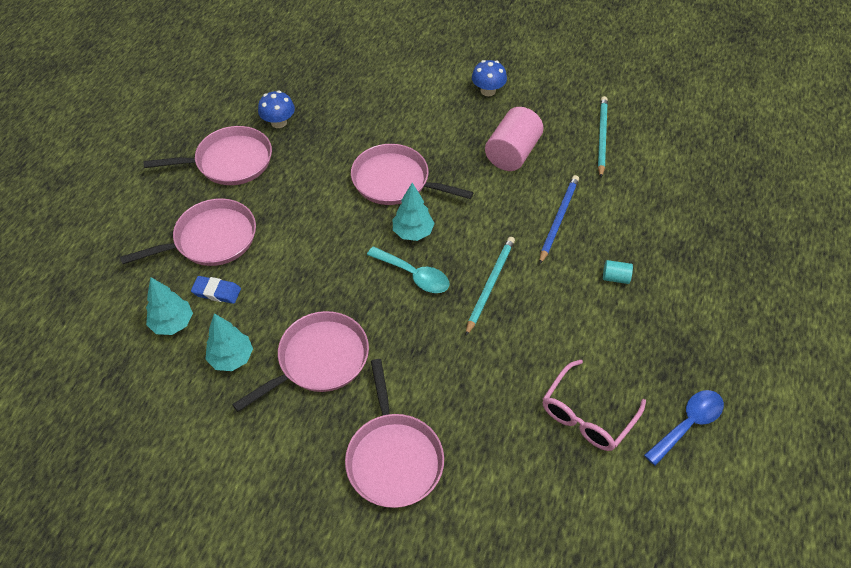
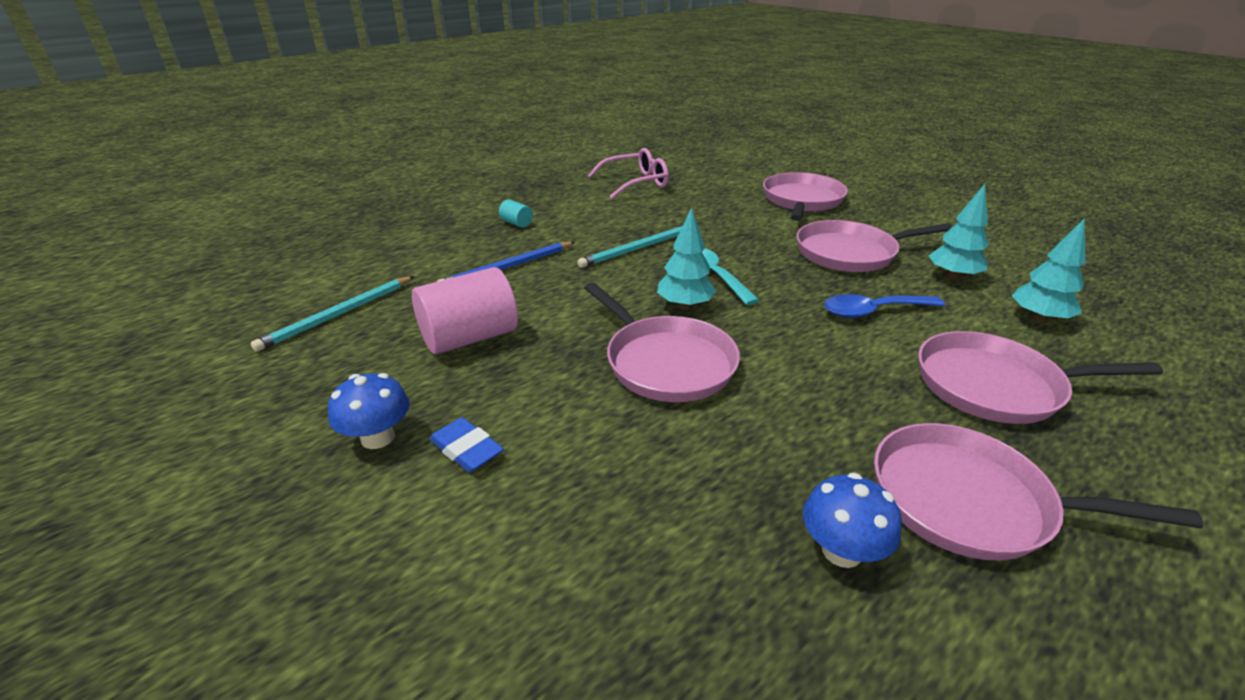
camera: 150 degrees left, 20 degrees down
blue eraser [191,276,241,304] -> blue eraser moved to [429,417,504,472]
blue spoon [644,390,724,466] -> blue spoon moved to [824,294,945,318]

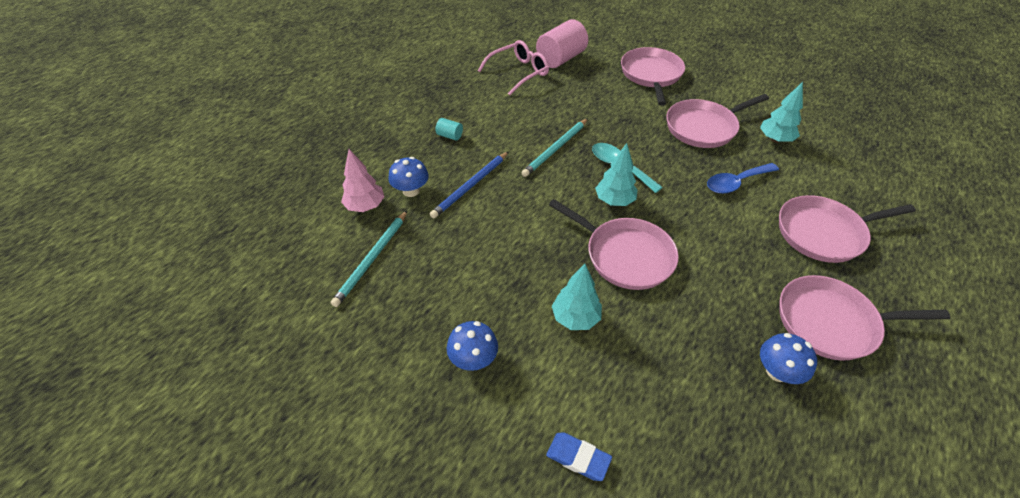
camera: 15 degrees left, 15 degrees up
pink cylinder [412,267,518,355] -> pink cylinder moved to [536,19,588,68]
blue eraser [429,417,504,472] -> blue eraser moved to [546,433,612,481]
turquoise tree [1012,218,1086,323] -> turquoise tree moved to [552,264,602,330]
none -> pink tree [341,149,385,212]
none -> blue mushroom [388,157,429,197]

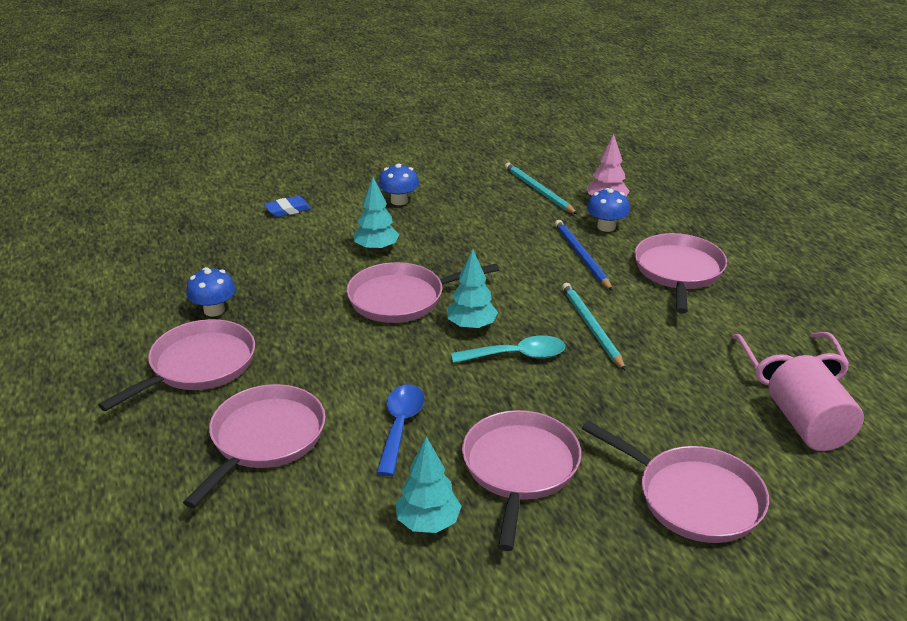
camera: 125 degrees right, 15 degrees down
turquoise cylinder [436,118,463,141] -> pink pan [634,233,727,314]

